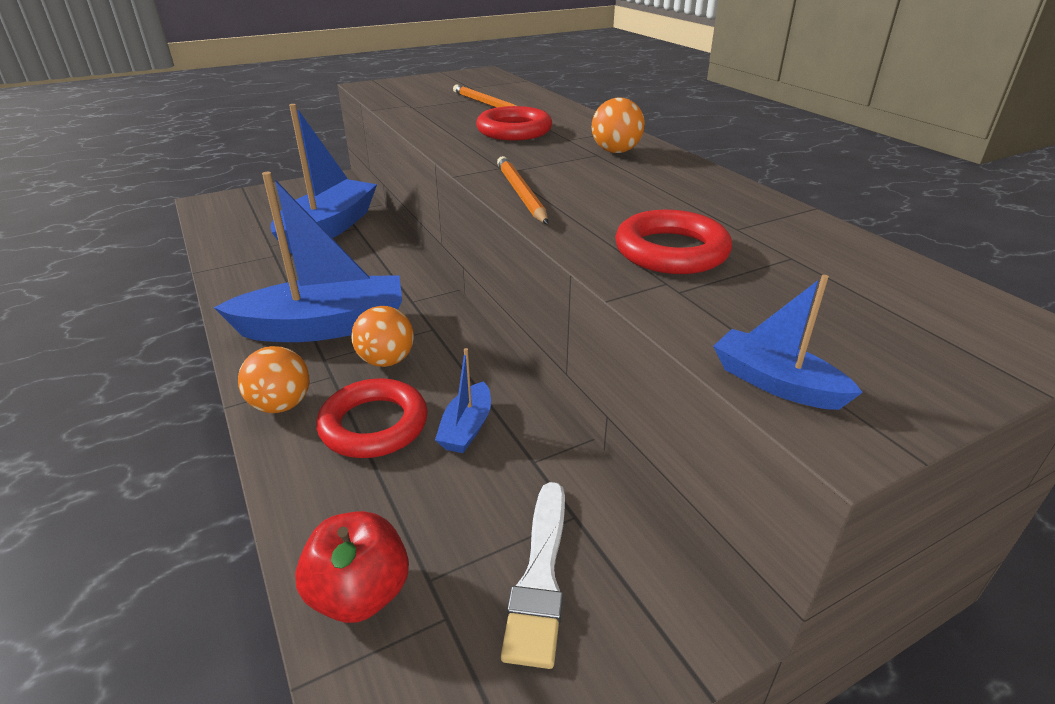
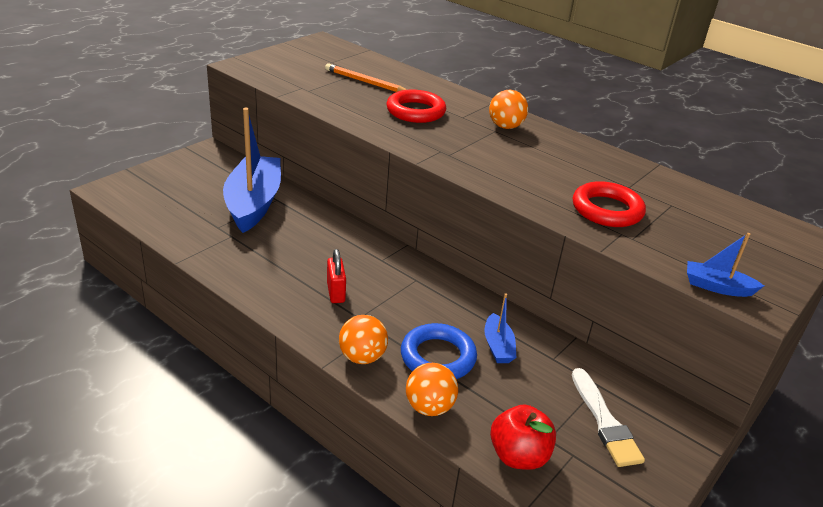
camera: 25 degrees left, 0 degrees up
blue boat [213,172,402,342] -> red padlock [327,249,346,303]
red ring [317,378,428,458] -> blue ring [401,323,477,379]
orange ball [351,306,414,367] -> orange ball moved to [406,363,458,416]
orange pencil [497,156,548,224] -> none

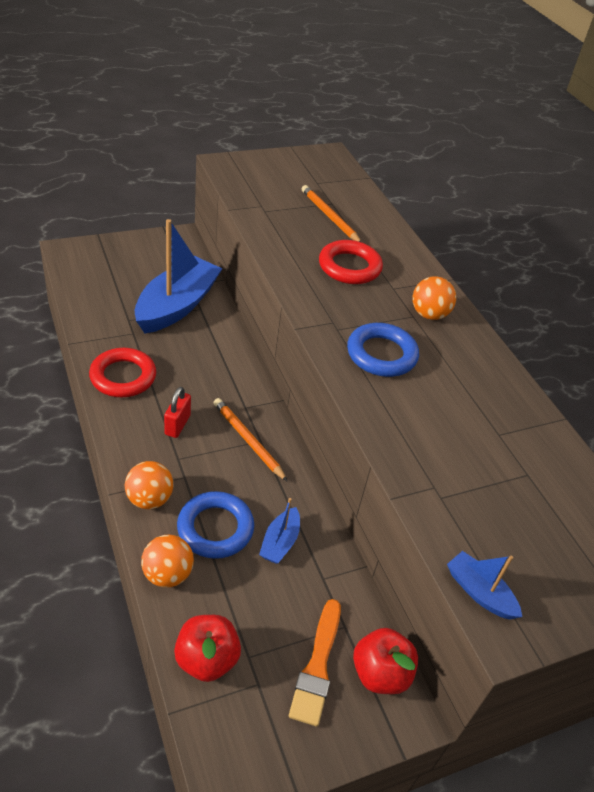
camera: 25 degrees right, 10 degrees up
white brush [572,368,645,467] -> orange brush [289,599,341,726]
red ring [573,181,646,227] -> red ring moved to [89,348,156,397]
none -> orange pencil [213,398,288,482]
none -> blue ring [347,323,419,377]
none -> red apple [353,628,418,694]

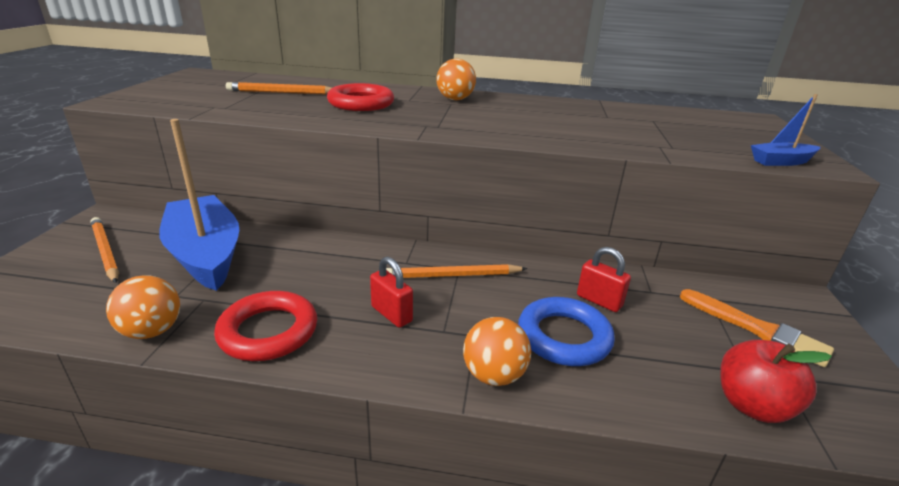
camera: 55 degrees left, 15 degrees down
orange ball [141,535,194,587] -> orange ball moved to [106,275,180,339]
blue boat [259,498,300,564] -> red padlock [577,247,631,312]
blue ring [347,323,419,377] -> none
red apple [353,628,418,694] -> none
none -> orange pencil [90,217,119,283]

